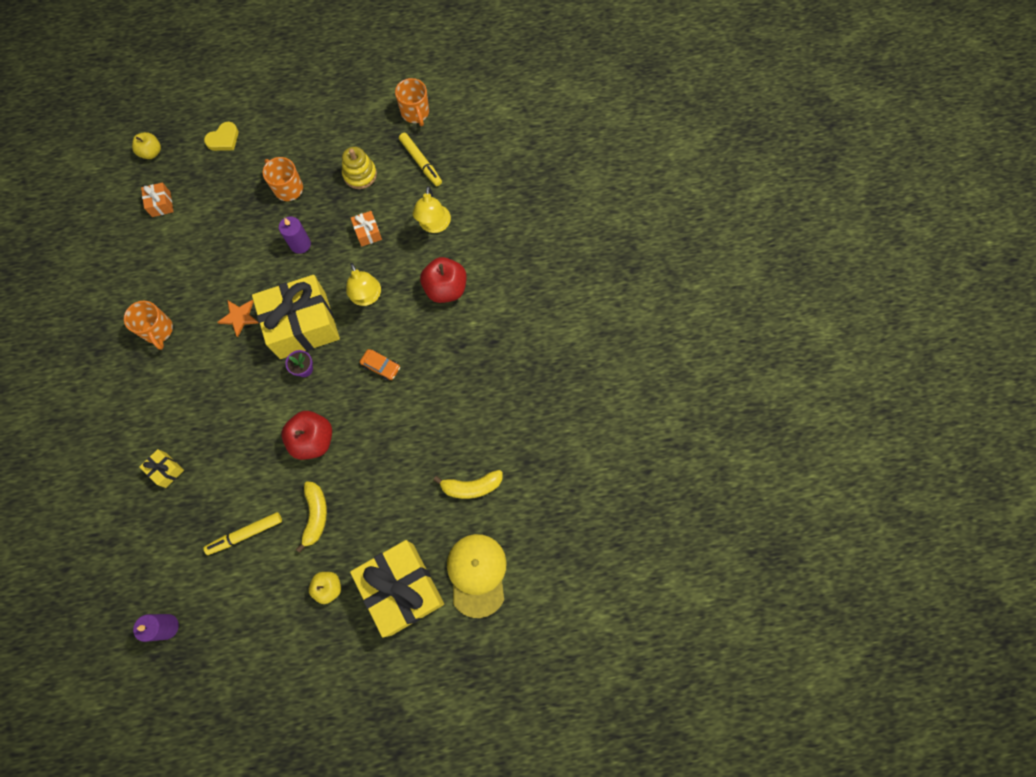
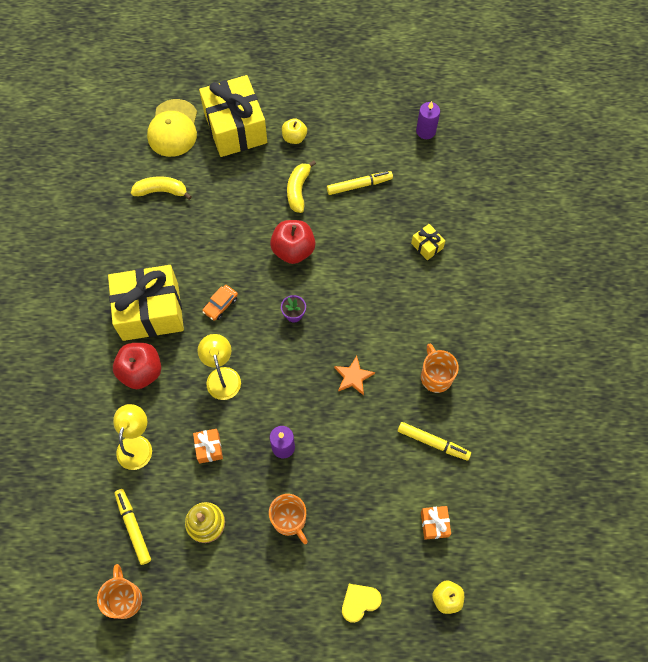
camera: 170 degrees left, 5 degrees down
yellow gift [252,275,340,359] -> yellow gift moved to [108,265,184,341]
orange car [360,349,400,381] -> orange car turned 90 degrees counterclockwise [202,285,238,321]
none -> yellow marker [398,422,471,461]

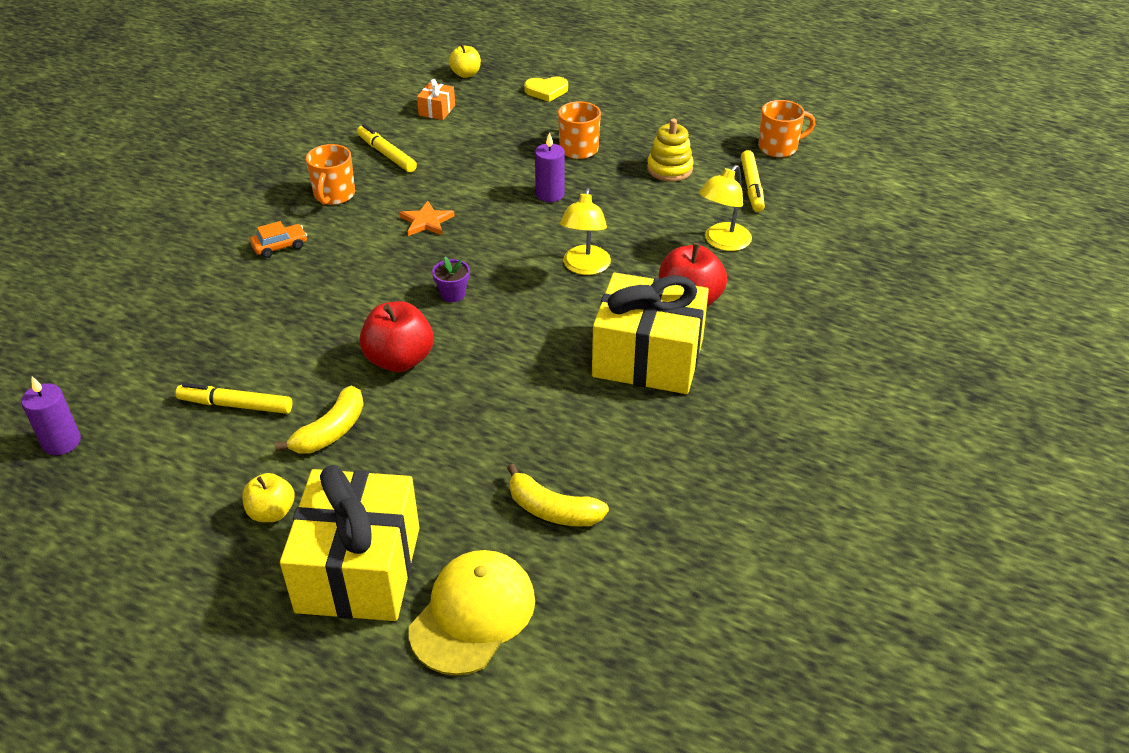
camera: 155 degrees left, 25 degrees down
orange mug [97,564,142,619] -> orange mug turned 120 degrees counterclockwise [758,100,815,157]
orange gift [193,429,223,463] -> none
orange car [202,285,238,321] -> orange car moved to [250,221,307,258]
yellow gift [411,224,445,260] -> none

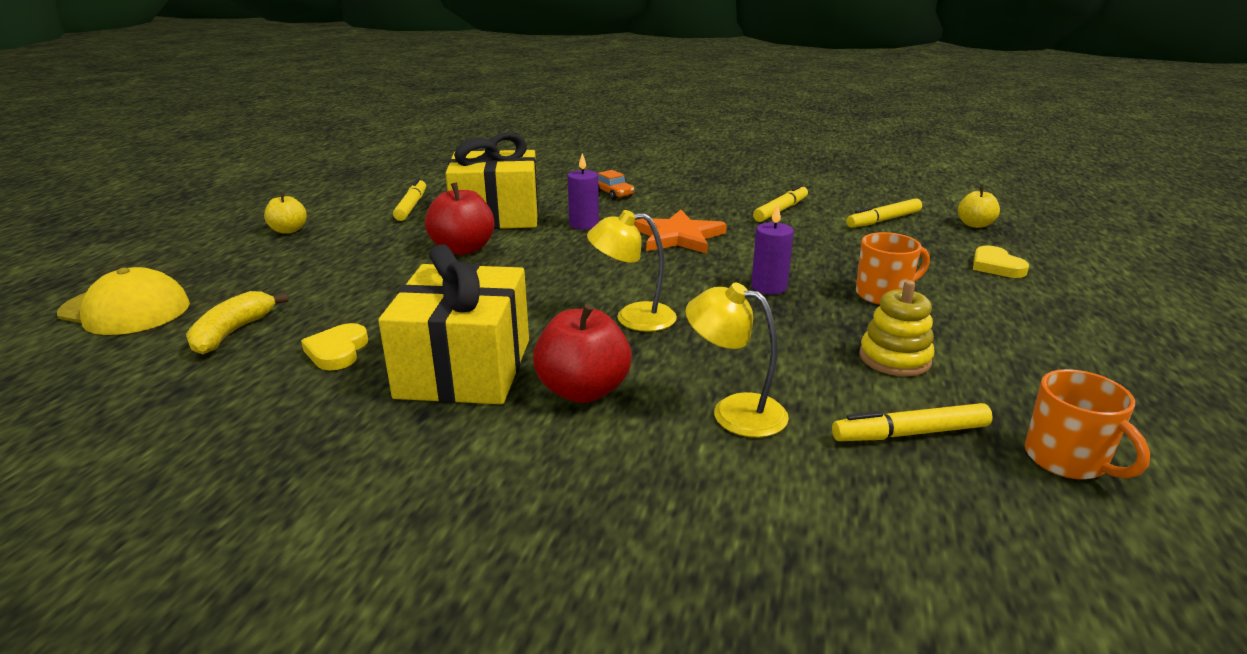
camera: 80 degrees right, 15 degrees down
purple candle [21,376,81,455] -> purple candle moved to [568,153,599,230]
yellow banana [274,386,364,453] -> none
yellow gift [280,465,419,621] -> yellow gift moved to [445,133,539,229]
orange mug [306,144,355,205] -> none
orange star [399,201,455,236] -> orange star [634,210,727,254], size x1.66
orange gift [417,79,455,120] -> yellow marker [846,198,922,228]
purple flower pot [432,257,470,302] -> none
none -> yellow heart [301,323,368,370]

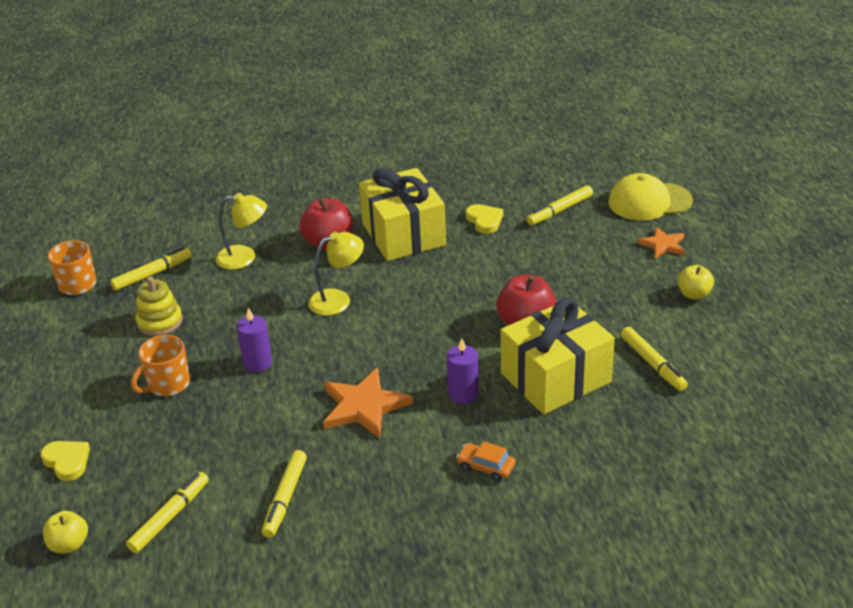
camera: 155 degrees right, 10 degrees up
yellow banana [186,291,288,354] -> yellow marker [527,185,593,225]
none -> orange star [638,227,685,259]

